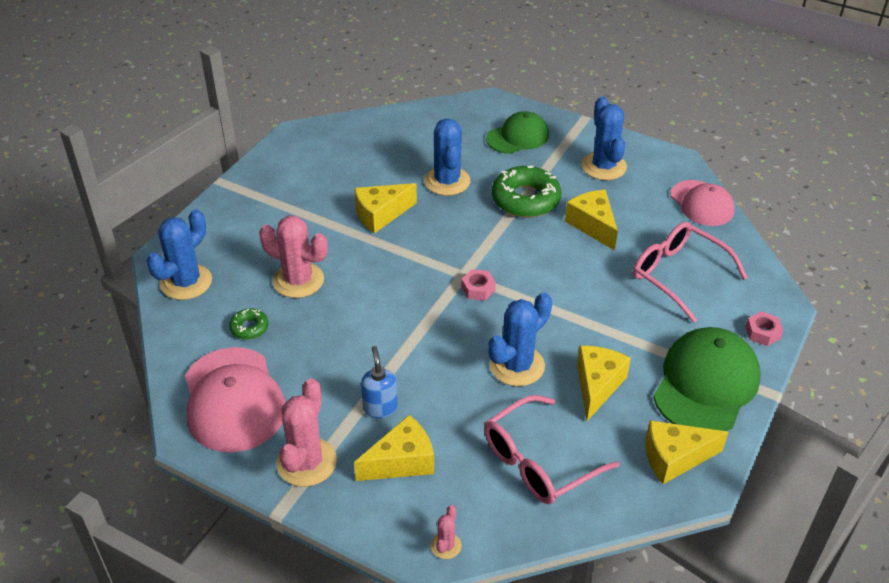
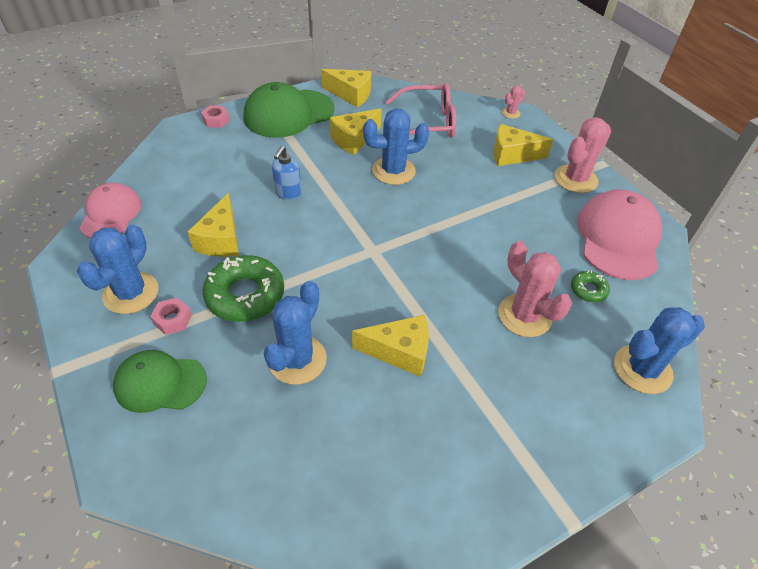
camera: 150 degrees left, 5 degrees up
blue soap dispenser [361,346,398,418] -> blue soap dispenser moved to [272,146,302,200]
pink nut [461,269,496,300] -> pink nut moved to [150,298,192,335]
pink glasses [633,222,748,323] -> none

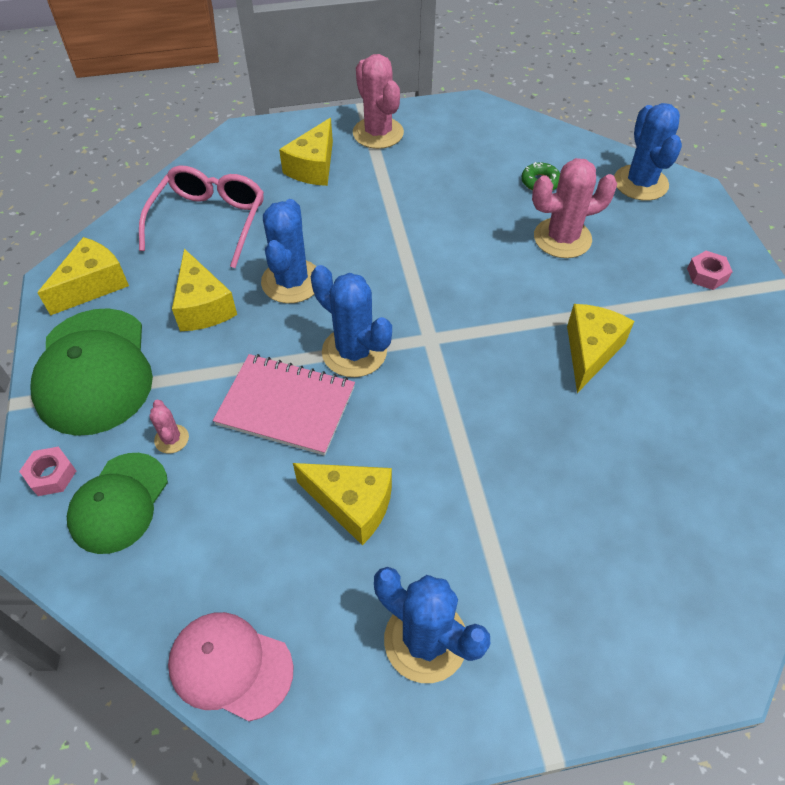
camera: 70 degrees left, 5 degrees up
green cap [113,350,207,413] -> green cap moved to [67,453,168,554]
pink nut [150,298,192,335] -> pink nut moved to [687,251,733,290]
green donut [203,255,284,322] -> none
blue cactus [264,281,327,385] -> blue cactus moved to [311,265,392,377]
blue soap dispenser [272,146,302,200] -> pink notebook [213,354,355,456]
pink cactus [502,86,525,119] -> pink cactus moved to [150,400,189,454]
pink cap [577,189,662,280] -> none

